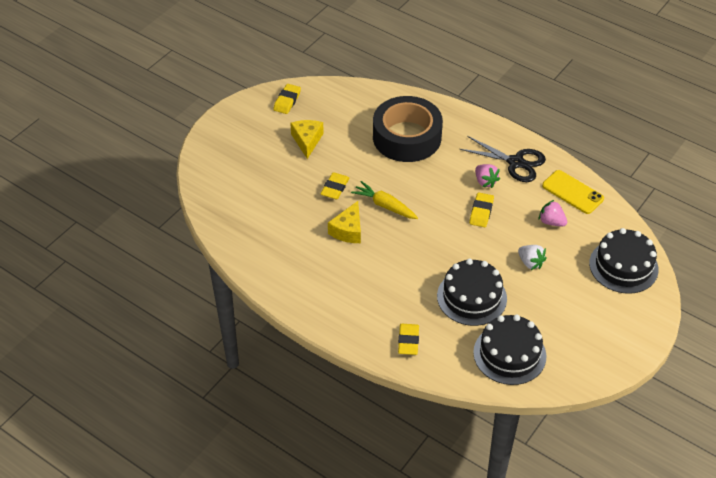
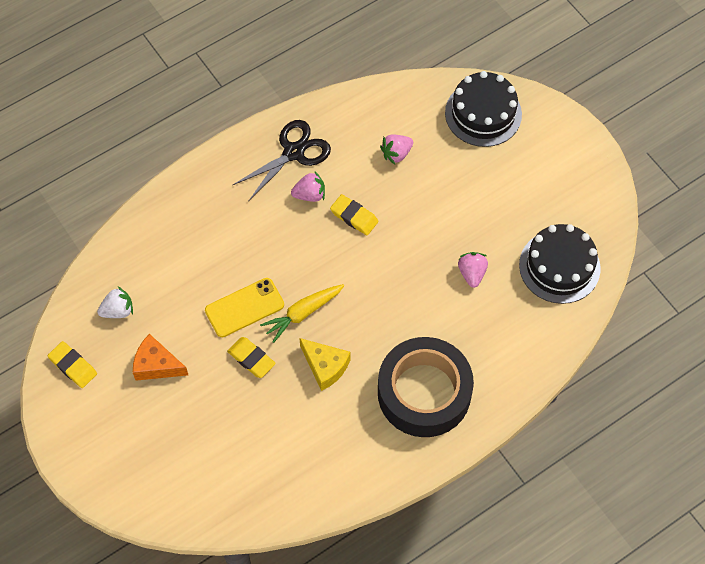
camera: 70 degrees left, 15 degrees up
yellow cheese [290,120,324,159] -> orange cheese [133,334,188,381]
black tape [373,96,443,162] -> black tape moved to [378,337,474,437]
yellow eraser [398,324,419,355] -> none
black cake [437,259,507,326] -> pink strawberry [458,252,488,288]
white strawberry [518,245,547,270] -> white strawberry moved to [97,287,133,318]
yellow phone [542,170,604,214] -> yellow phone moved to [205,278,284,337]

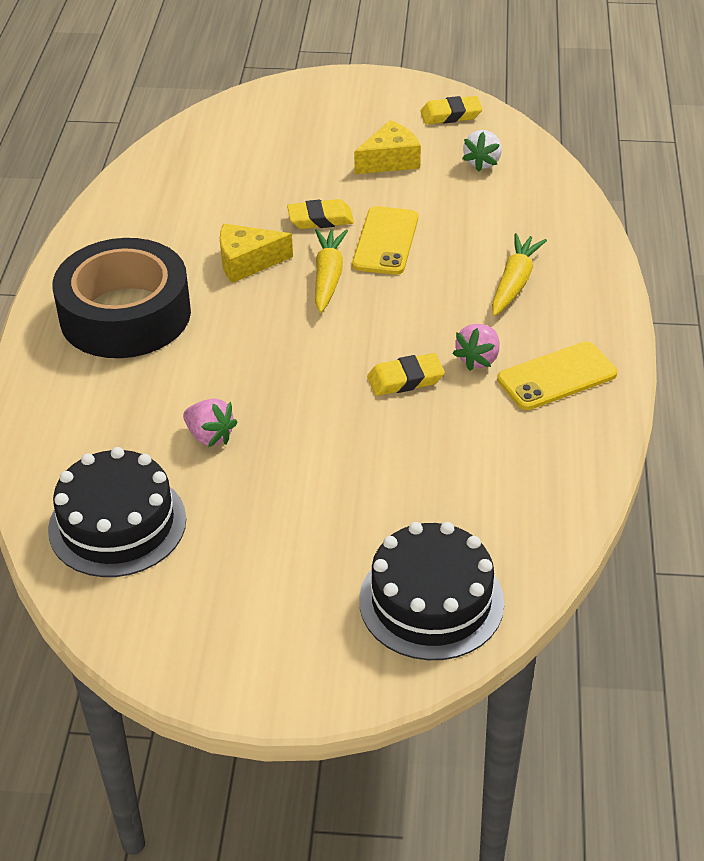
camera: 130 degrees right, 20 degrees down
orange cheese [133,334,188,381] -> yellow cheese [354,120,421,174]
black scissors [233,120,331,202] -> yellow phone [497,341,617,410]
pink strawberry [380,134,413,164] -> none
none -> yellow carrot [492,233,547,316]

